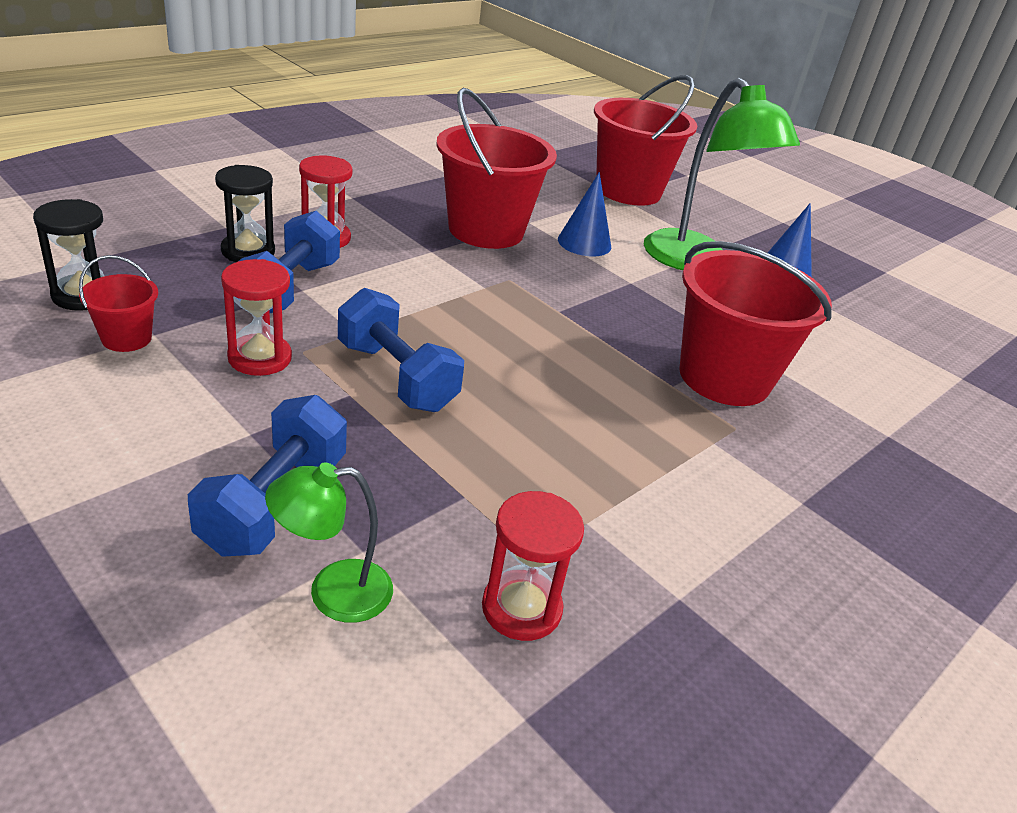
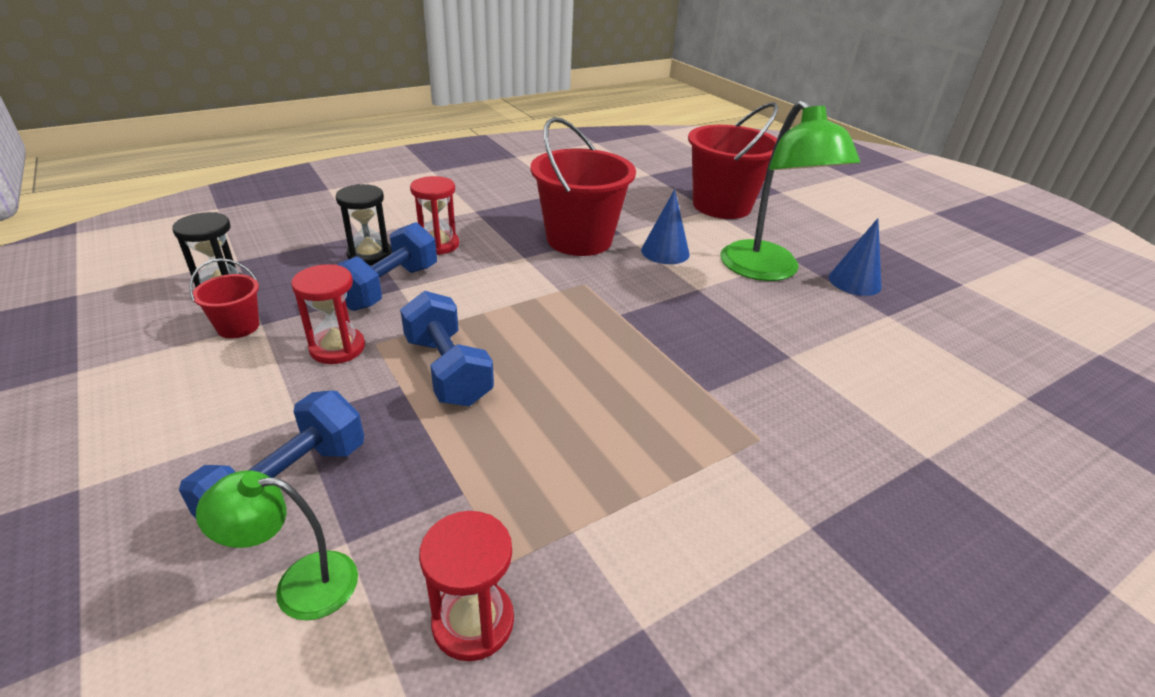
camera: 15 degrees right, 0 degrees up
red bucket [679,241,832,406] -> none

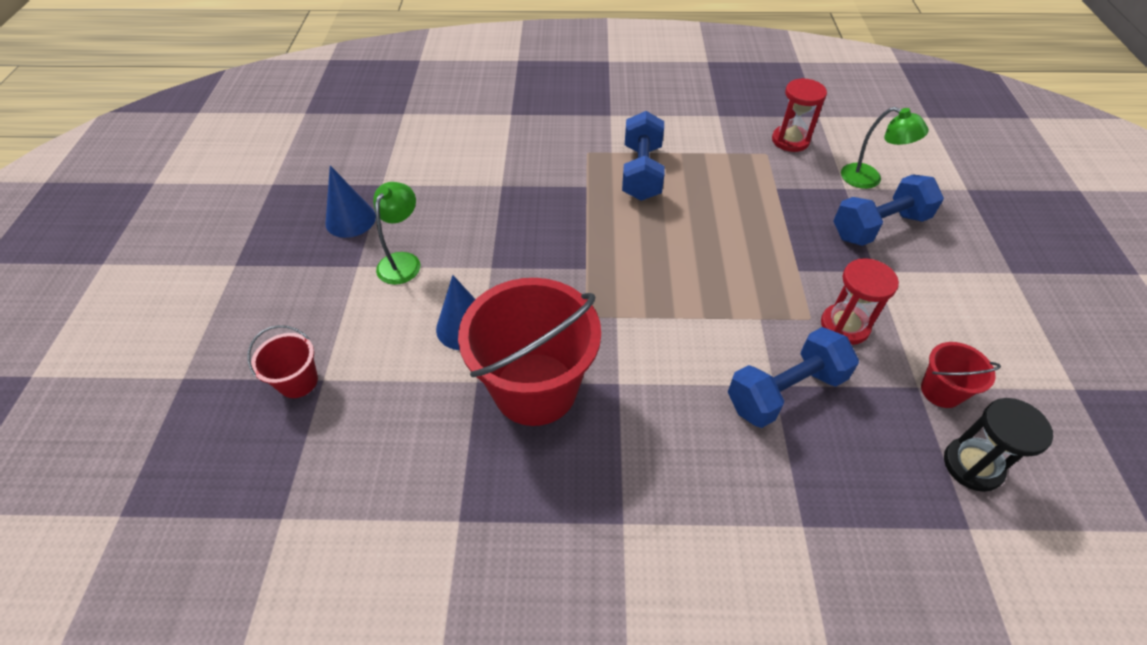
camera: 145 degrees left, 15 degrees up
black hourglass [336,184,392,265] -> none
blue dumbbell [400,291,494,406] -> blue dumbbell moved to [622,111,664,201]
red hourglass [410,176,459,255] -> none
red bucket [688,102,778,219] -> red bucket [248,325,318,398], size x0.46
green lamp [720,100,860,281] -> green lamp [373,182,420,285], size x0.53

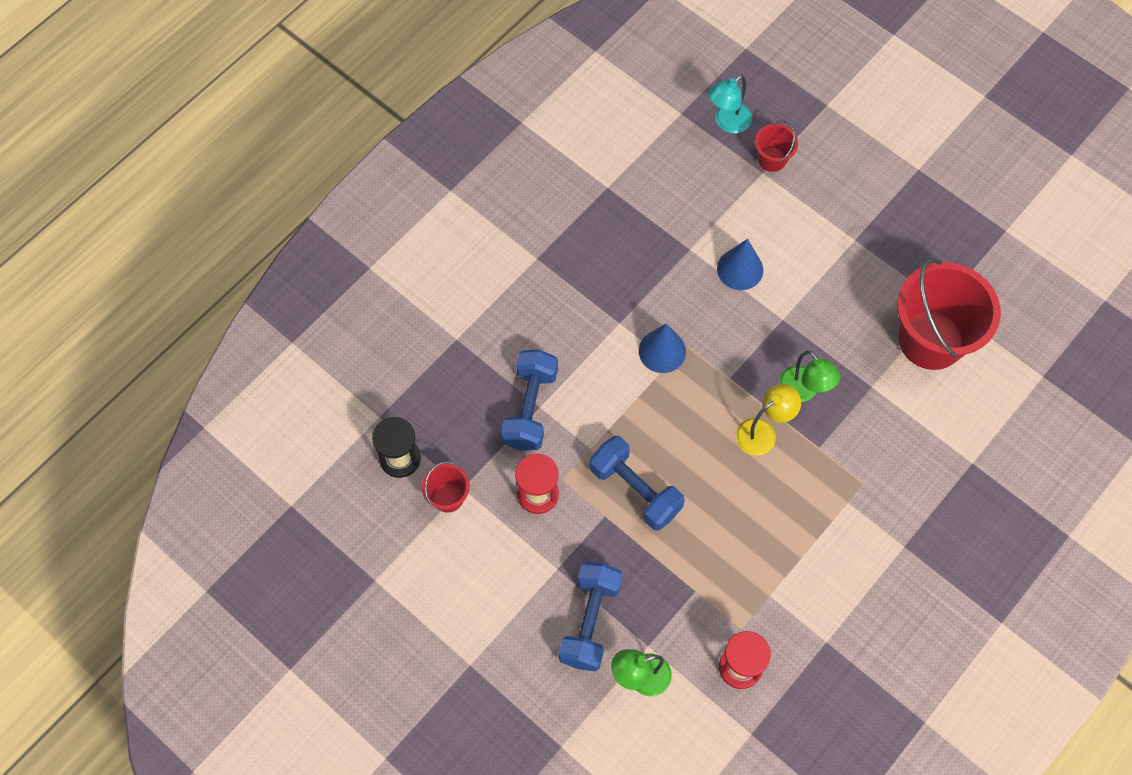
camera: 130 degrees right, 15 degrees up
blue cone [325,165,376,238] -> blue cone moved to [639,323,686,373]
green lamp [373,182,420,285] -> green lamp moved to [779,351,841,402]
red bucket [458,278,601,426] -> red bucket moved to [897,258,1001,370]
blue dumbbell [622,111,664,201] -> blue dumbbell moved to [590,436,685,531]
none -> turquoise lamp [708,75,752,134]
none -> yellow lamp [735,384,801,456]

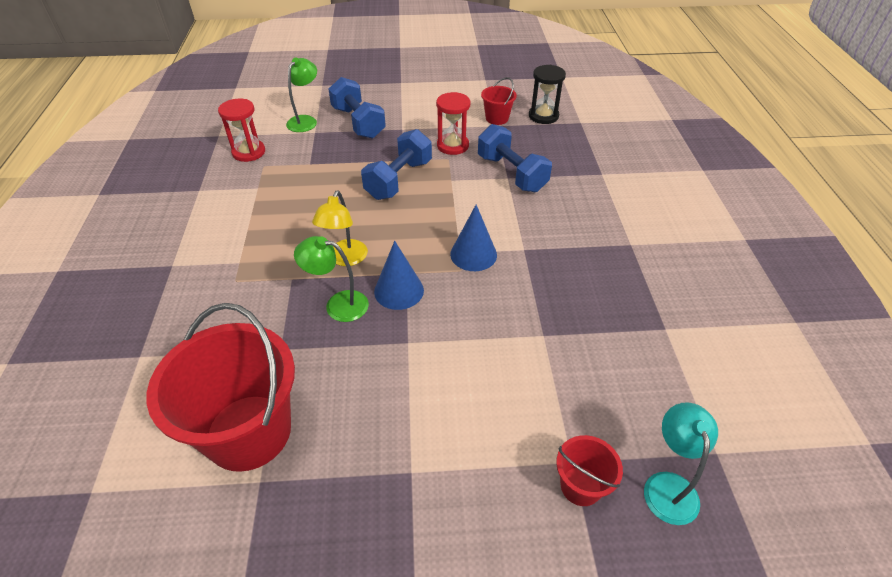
camera: 135 degrees right, 20 degrees down
blue dumbbell [590,436,685,531] -> blue dumbbell turned 60 degrees counterclockwise [361,129,432,200]
blue cone [717,239,763,290] -> blue cone moved to [374,241,424,310]

